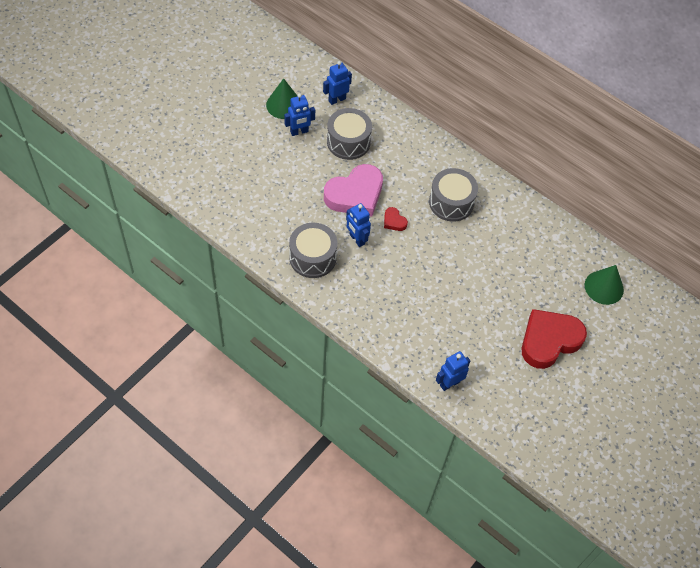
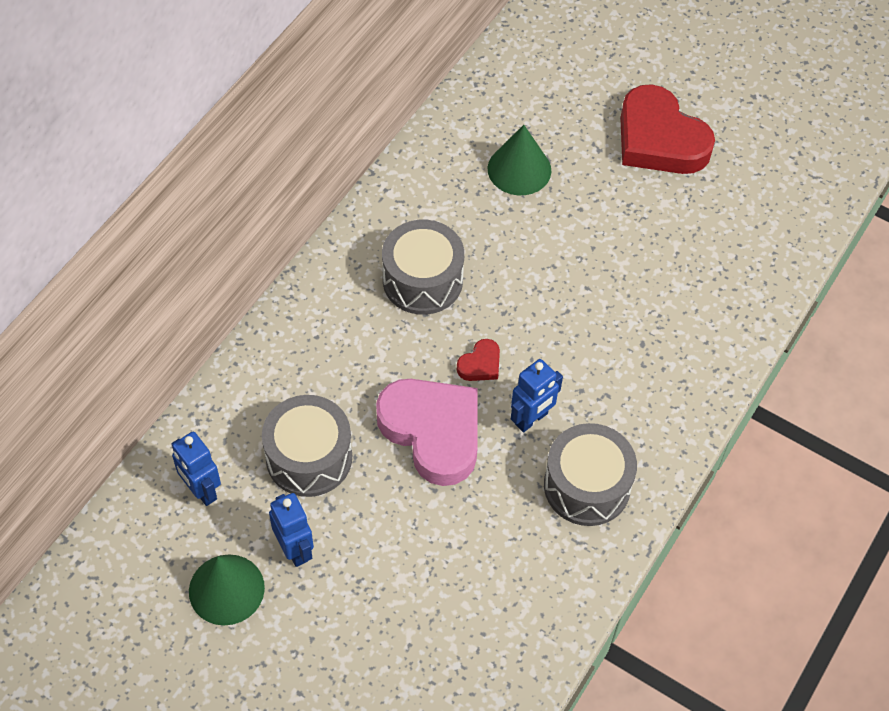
camera: 95 degrees left, 0 degrees up
blue robot [436,351,470,391] -> none
green cone [585,265,624,305] -> green cone moved to [487,125,551,195]

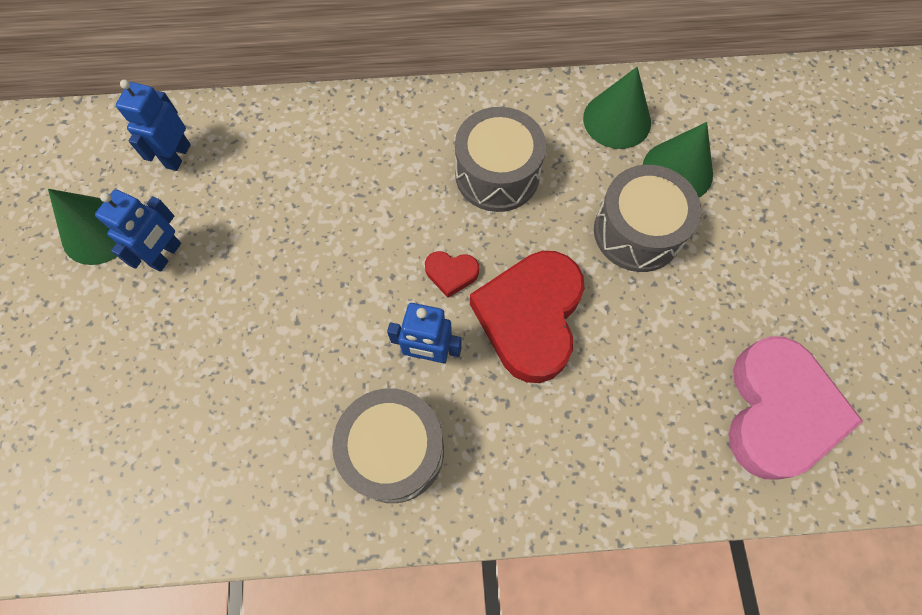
camera: 55 degrees right, 10 degrees up
grey drum [262,395,352,497] -> grey drum moved to [594,165,701,272]
pink heart [376,379,478,486] -> pink heart moved to [728,336,863,480]
red heart [620,84,715,174] -> red heart moved to [470,251,584,383]
none -> green cone [583,67,651,149]

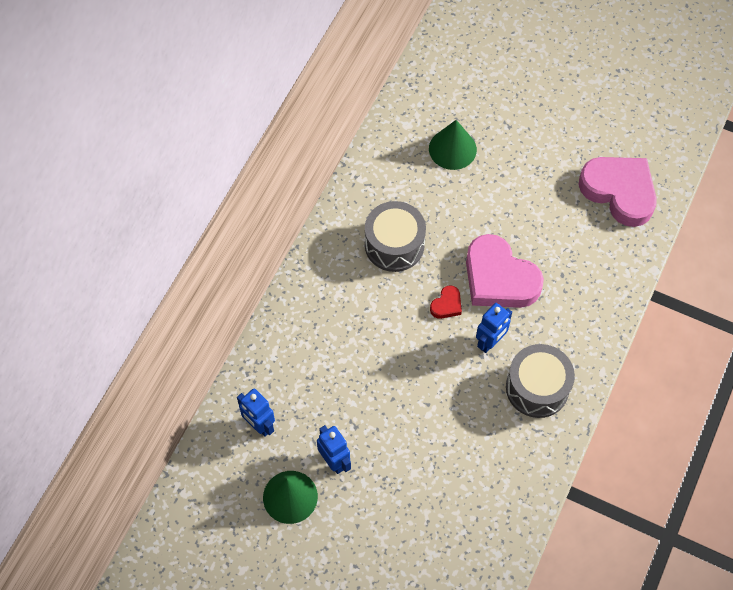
camera: 60 degrees left, 5 degrees down
red heart [470,251,584,383] -> pink heart [466,234,544,308]
green cone [583,67,651,149] -> none
grey drum [594,165,701,272] -> none

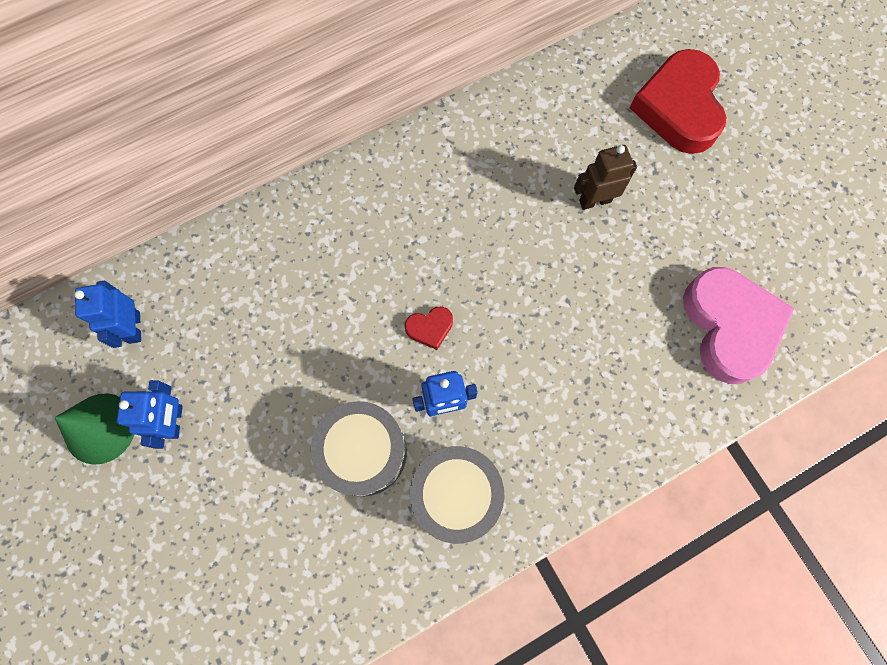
camera: 35 degrees right, 10 degrees up
grey drum [365,201,426,272] -> grey drum moved to [311,401,407,497]
green cone [429,120,477,170] -> none
pink heart [466,234,544,308] -> none
none -> brown robot [574,145,637,210]
none -> red heart [630,49,726,154]

